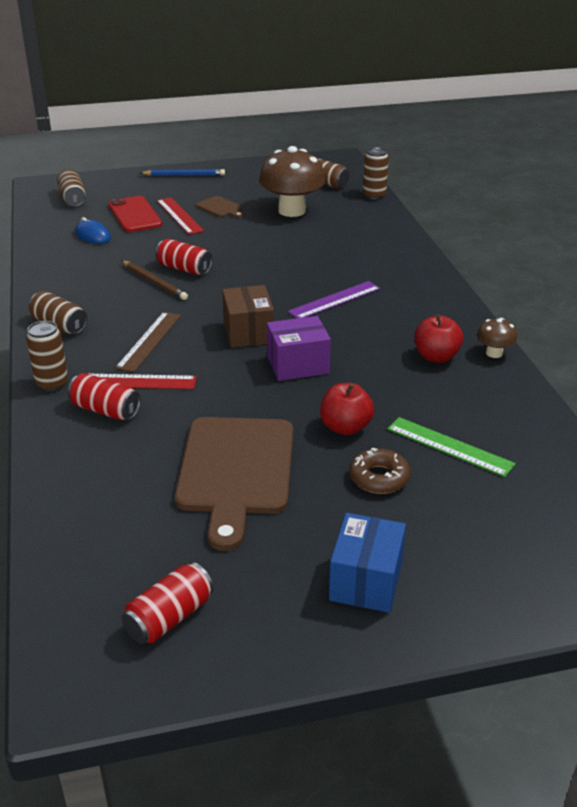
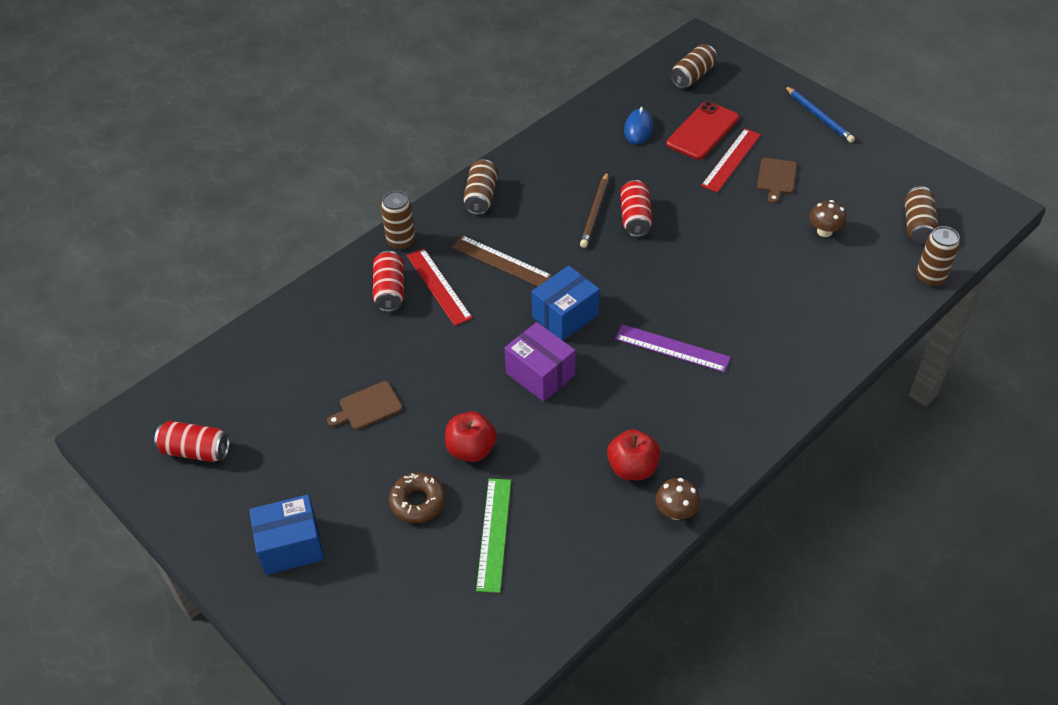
camera: 60 degrees right, 15 degrees up
brown ruler [115,312,181,372] -> brown ruler turned 45 degrees clockwise [452,235,552,286]
brown cutting board [175,417,293,551] -> brown cutting board [327,381,402,430], size x0.44
brown box [222,285,274,348] -> blue box [532,266,600,340]
brown mushroom [259,146,325,217] -> brown mushroom [809,200,847,237], size x0.46

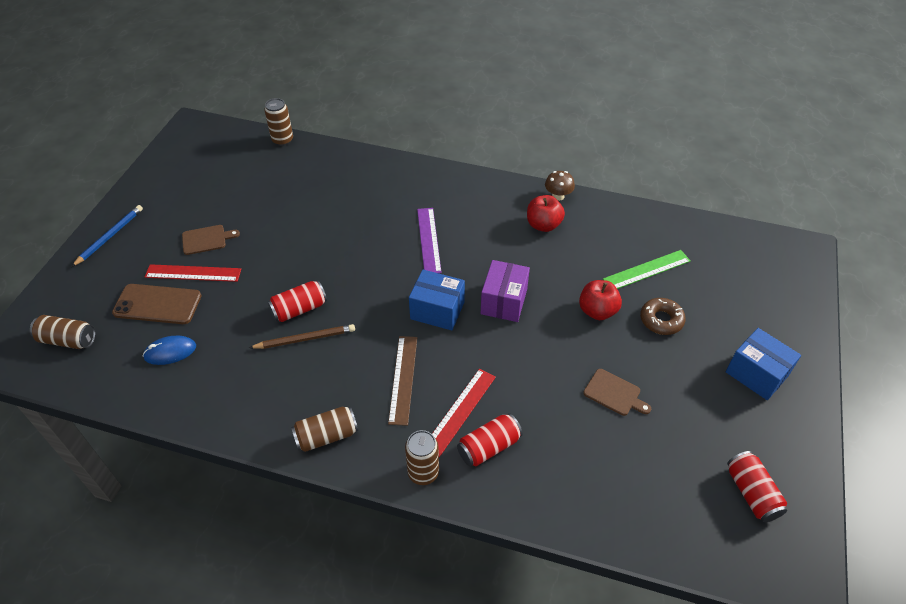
camera: 120 degrees left, 0 degrees up
red phone [666,101,739,160] -> brown phone [112,284,201,324]
brown mushroom [809,200,847,237] -> none
brown can [904,186,938,244] -> none

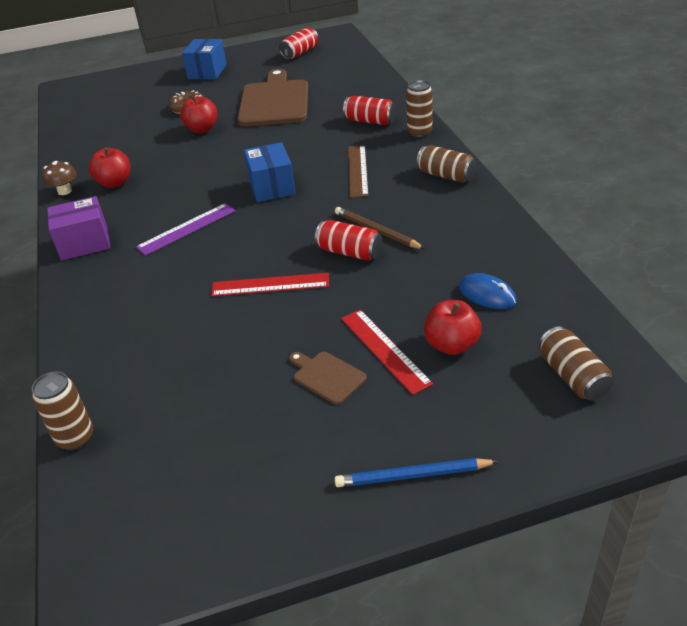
camera: 120 degrees left, 10 degrees down
brown phone [112,284,201,324] -> red apple [424,300,482,355]
brown ruler [388,336,417,426] -> brown ruler turned 60 degrees counterclockwise [348,145,369,198]
red ruler [432,369,496,457] -> red ruler moved to [211,273,329,296]
purple box [481,260,530,322] -> purple box moved to [47,196,111,260]
brown cutting board [583,369,651,416] -> brown cutting board [237,69,308,127], size x2.28
green ruler [603,250,690,289] -> none

